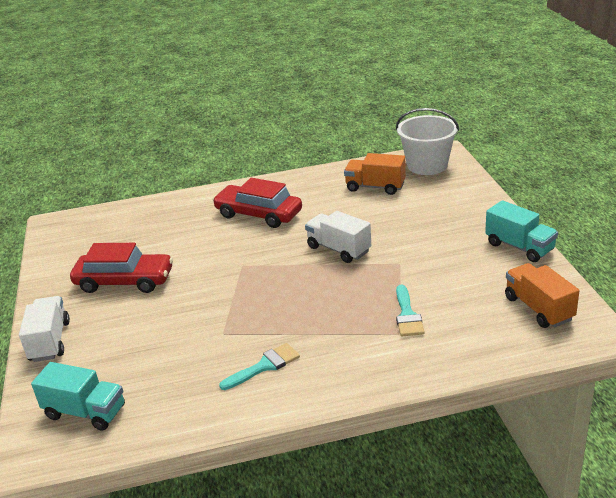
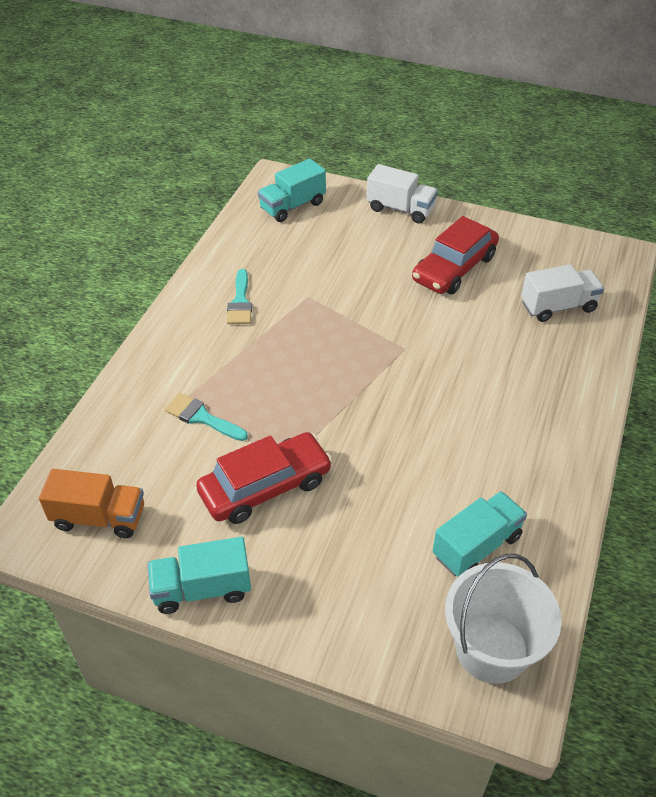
camera: 120 degrees right, 15 degrees up
red car [213,178,302,228] -> red car moved to [196,432,332,524]
white truck [305,211,371,263] -> white truck moved to [521,264,604,322]
orange truck [344,153,406,195] -> turquoise truck [433,491,527,576]

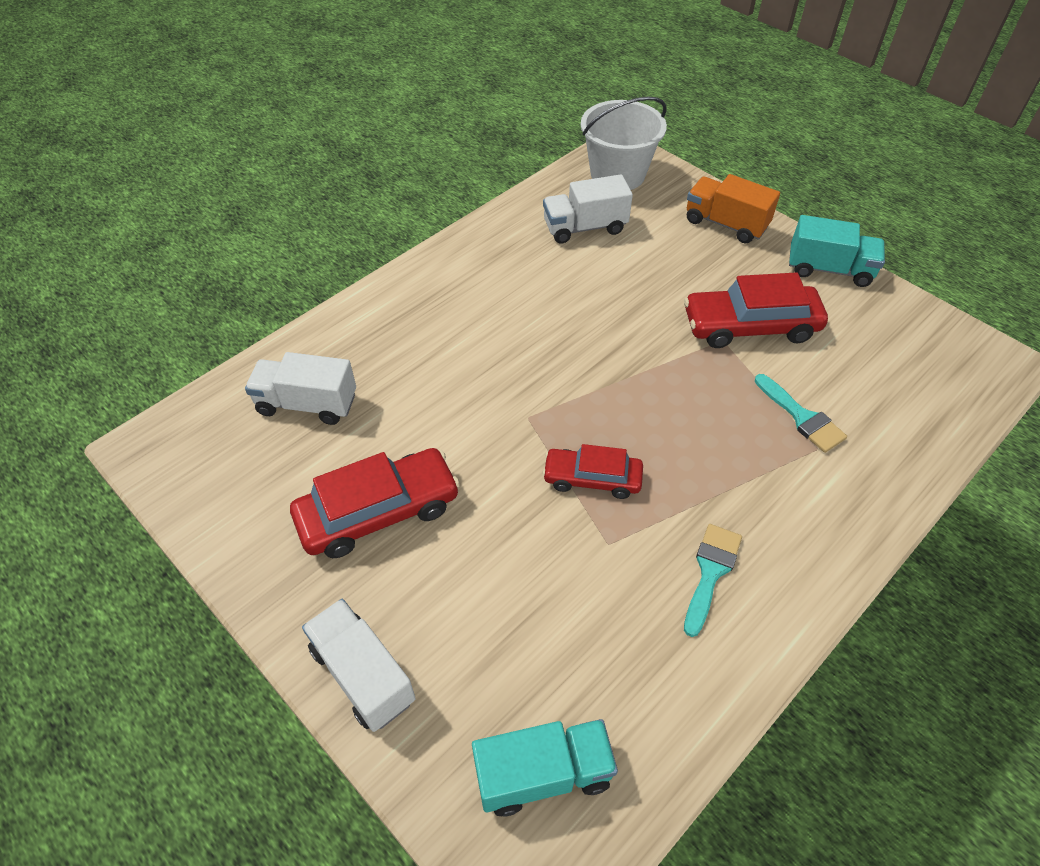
camera: 155 degrees left, 5 degrees up
orange truck [39,469,144,538] -> orange truck moved to [687,174,780,244]
turquoise truck [433,491,527,576] -> white truck [543,174,633,243]
none -> red car [542,444,643,499]

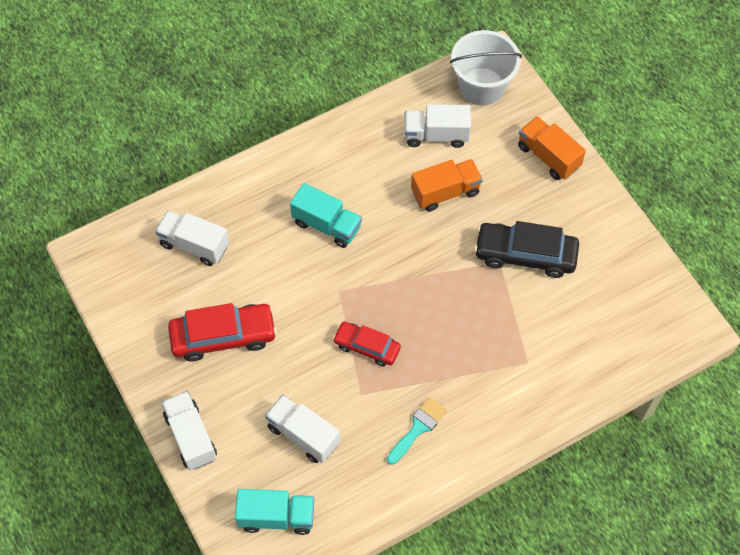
camera: 15 degrees right, 10 degrees up
red car [684,272,828,348] -> black car [474,221,579,278]
turquoise brush [755,374,847,453] -> none
turquoise truck [789,215,885,287] -> turquoise truck moved to [290,183,362,248]
none -> white truck [265,395,340,463]
none -> orange truck [411,159,483,212]

